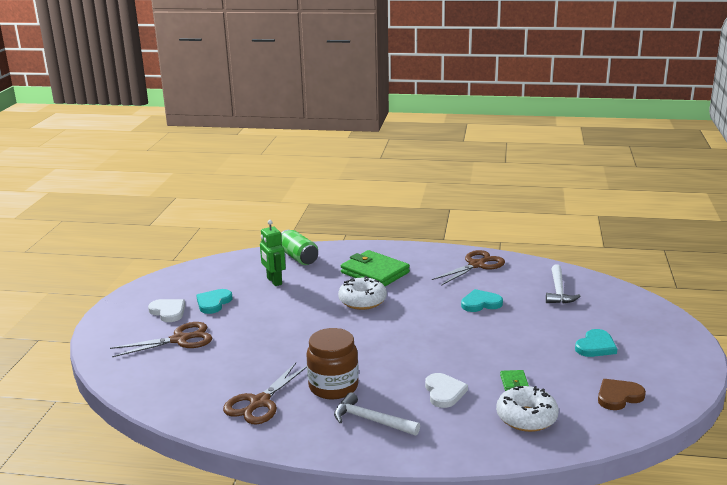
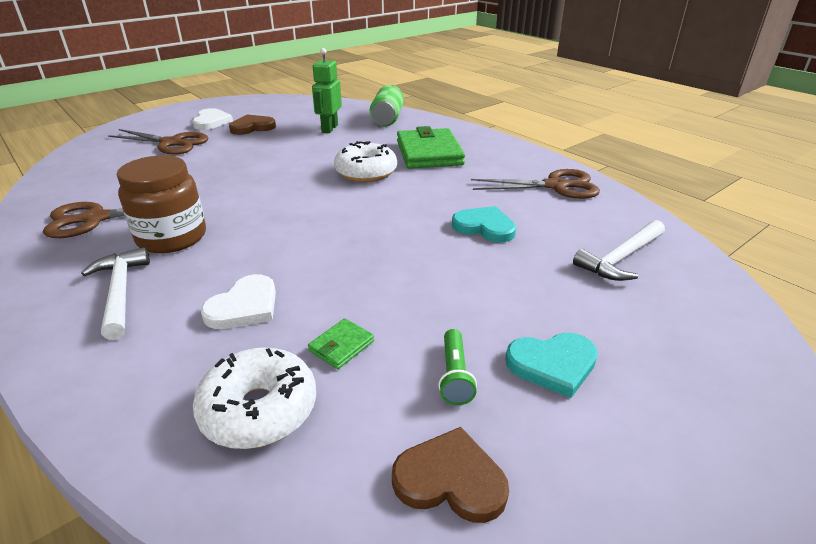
camera: 40 degrees right, 10 degrees up
turquoise heart [196,289,233,314] -> brown heart [229,115,276,135]
none -> green flashlight [438,329,477,405]

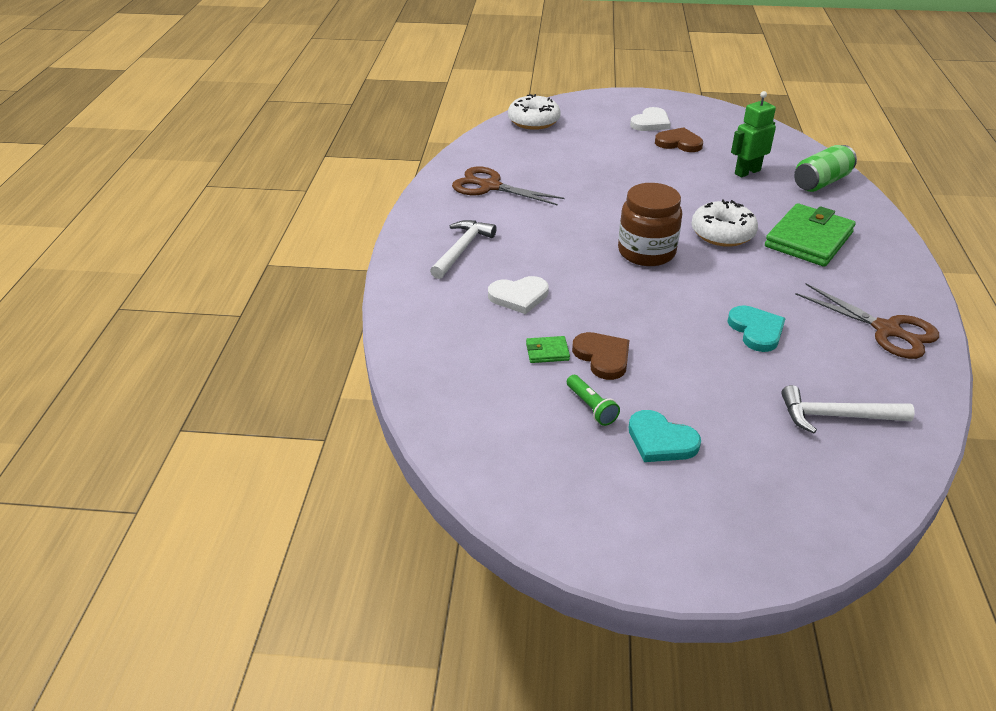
camera: 45 degrees right, 5 degrees up
brown scissors [108,129,208,154] -> none
brown jar [117,155,206,253] -> brown jar moved to [618,183,682,266]
white donut [193,347,316,449] -> white donut moved to [508,94,561,130]
brown heart [392,427,509,523] -> brown heart moved to [572,332,629,380]
green flashlight [438,329,477,405] -> green flashlight turned 75 degrees counterclockwise [567,375,620,426]

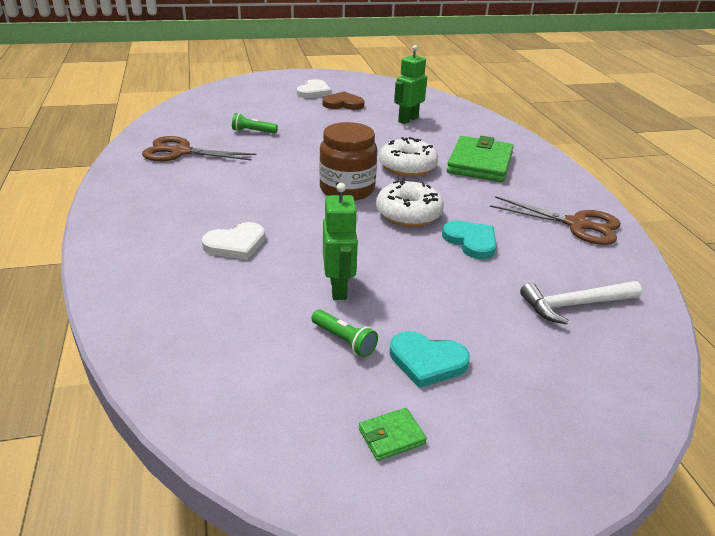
camera: 20 degrees left, 5 degrees down
white hammer [430,220,496,279] -> none
white donut [508,94,561,130] -> white donut moved to [376,180,444,227]
green wallet [526,336,570,363] -> green wallet moved to [359,408,427,461]
brown heart [572,332,629,380] -> green robot [323,183,358,300]
green can [794,145,857,192] -> none
none -> green flashlight [232,113,278,134]

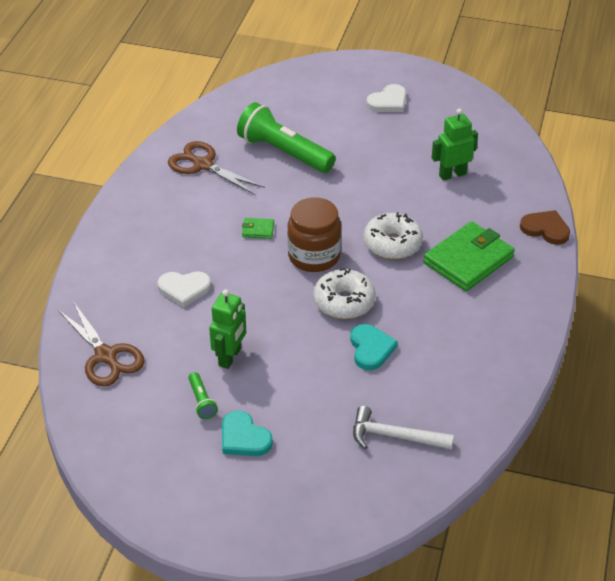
camera: 30 degrees right, 10 degrees up
green flashlight [232,113,278,134] -> green flashlight [237,102,336,173], size x2.28
brown heart [322,92,364,110] -> brown heart moved to [520,210,570,245]
green wallet [359,408,427,461] -> green wallet moved to [242,218,274,239]
brown scissors [490,196,621,245] -> brown scissors moved to [58,301,145,386]

